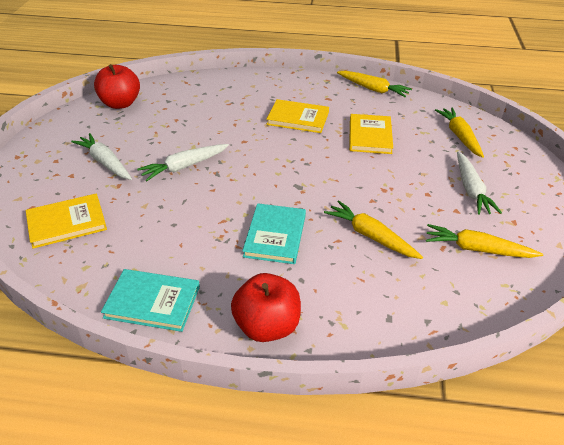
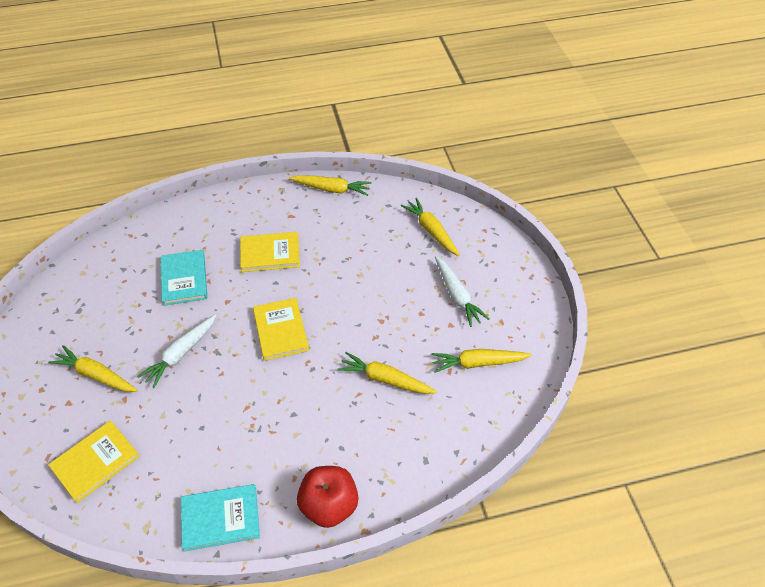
camera: 20 degrees left, 10 degrees up
white carrot [71,133,132,180] -> yellow carrot [48,345,138,392]
red apple [94,64,140,109] -> none
turquoise book [242,203,306,264] -> turquoise book moved to [161,250,207,306]
yellow book [349,114,393,154] -> yellow book moved to [253,298,309,361]

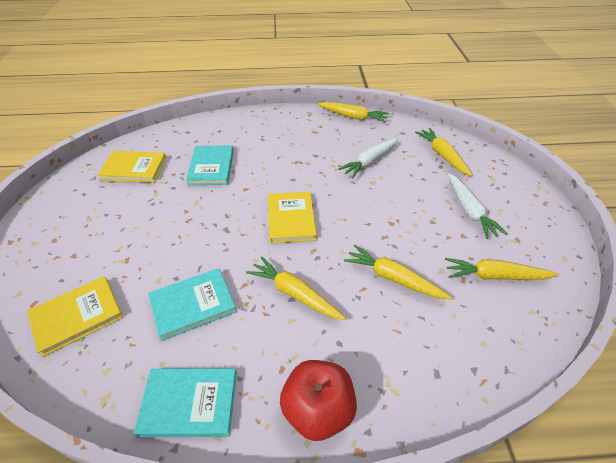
camera: 10 degrees right, 5 degrees down
yellow carrot [48,345,138,392] -> yellow carrot moved to [246,256,346,320]
white carrot [137,314,216,388] -> white carrot moved to [338,138,398,178]
yellow book [240,232,300,272] -> yellow book moved to [98,151,166,183]
none -> turquoise book [148,268,236,341]

